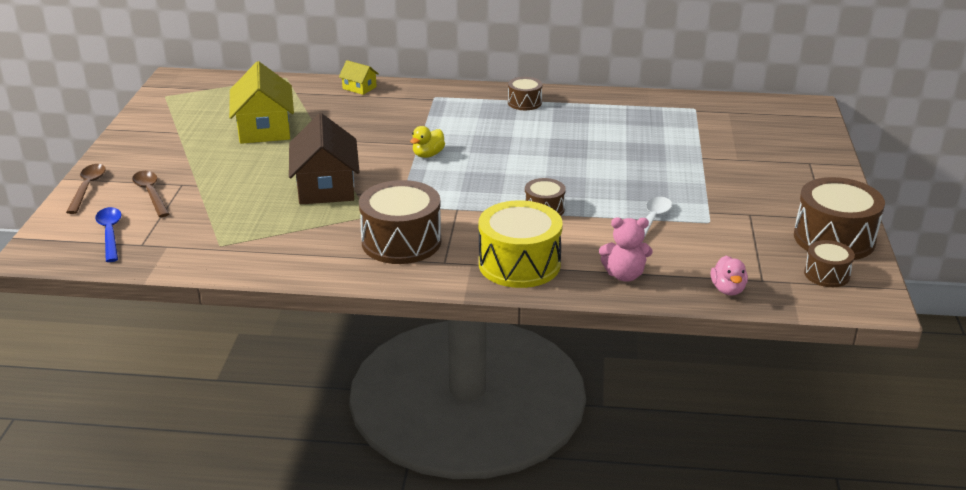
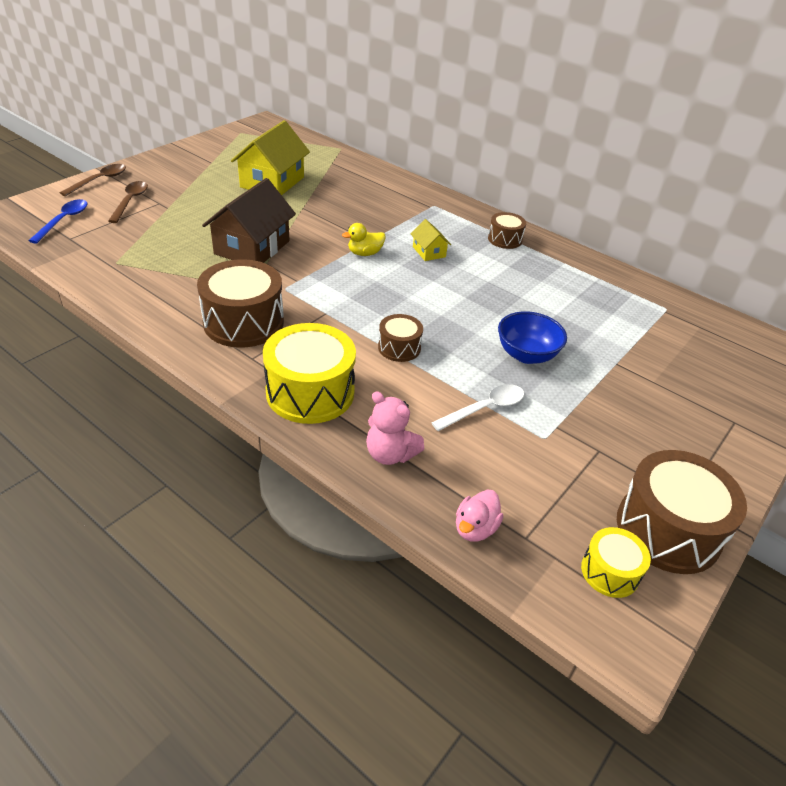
camera: 30 degrees right, 10 degrees up
yellow house [339,60,379,95] -> yellow house moved to [411,219,451,261]
brown drum [804,240,855,287] -> yellow drum [581,527,651,598]
none -> blue bowl [498,311,567,364]

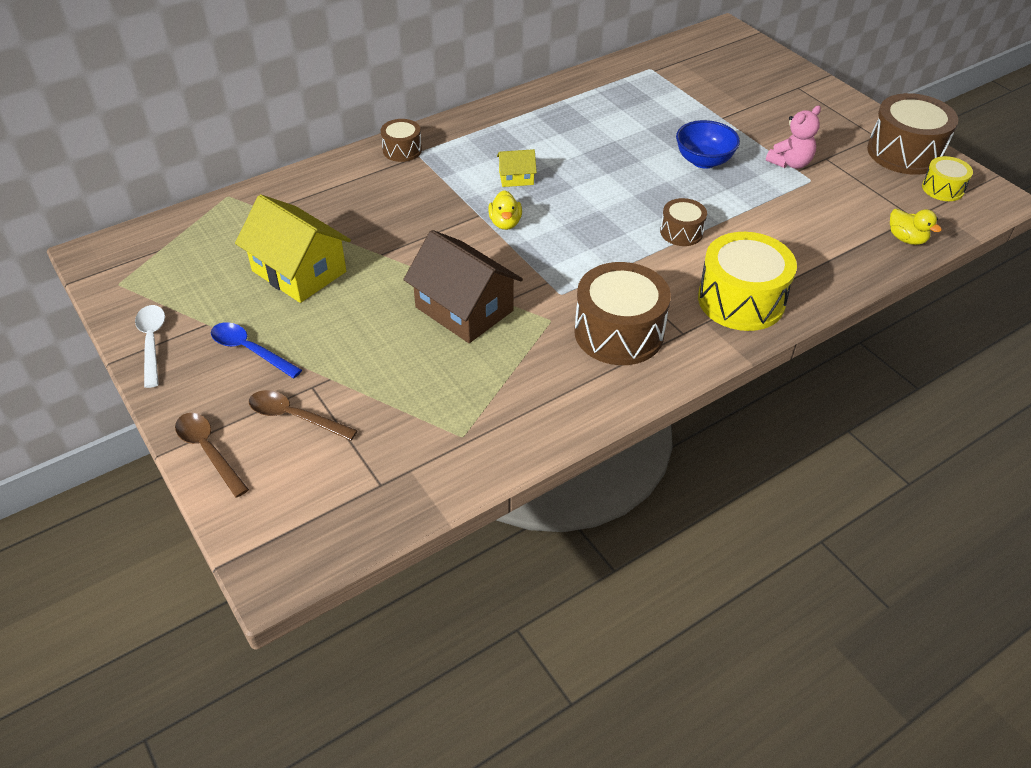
camera: 70 degrees left, 5 degrees up
blue spoon [29,199,87,244] -> blue spoon moved to [211,322,302,378]
pink teddy bear [366,391,425,465] -> pink teddy bear moved to [766,106,821,169]
white spoon [431,384,524,431] -> white spoon moved to [135,305,165,388]
pink duck [456,489,504,542] -> yellow duck [890,209,942,245]
brown drum [488,212,526,249] -> brown drum moved to [381,119,422,162]

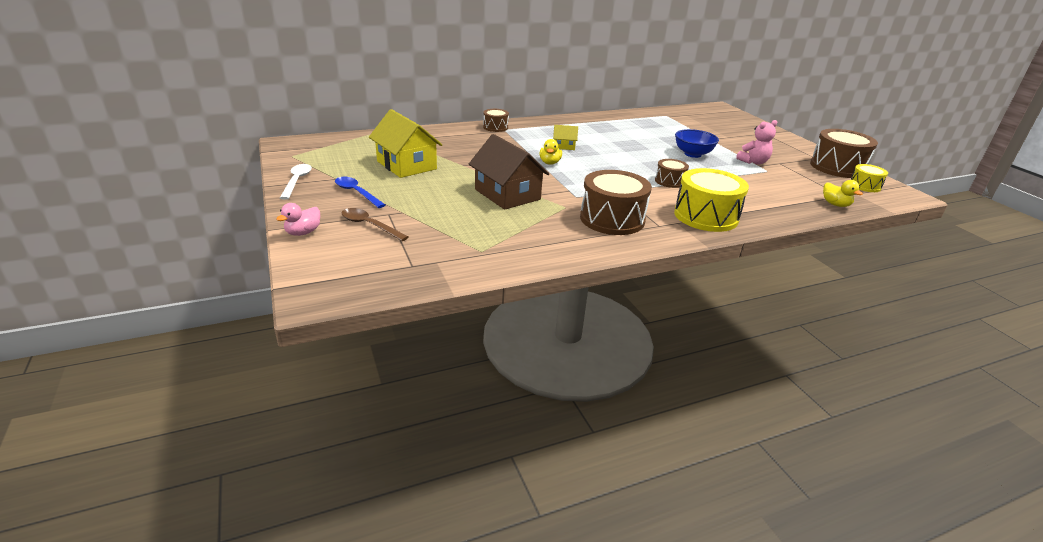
camera: 10 degrees right, 15 degrees down
brown spoon [175,413,249,498] -> pink duck [277,203,320,236]

